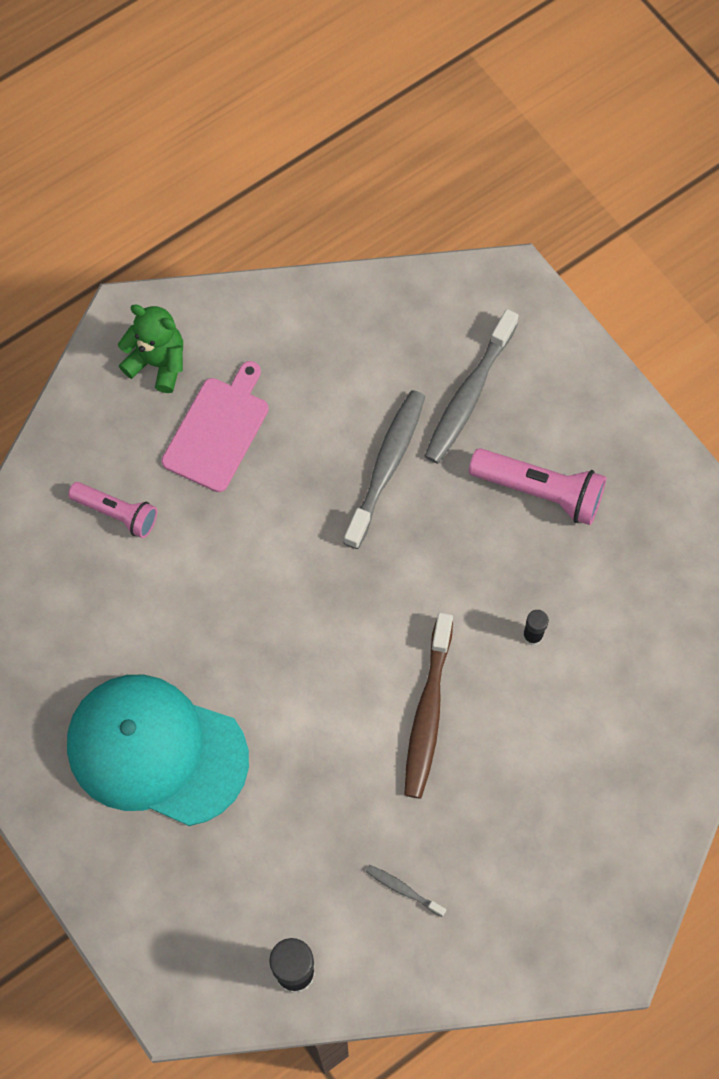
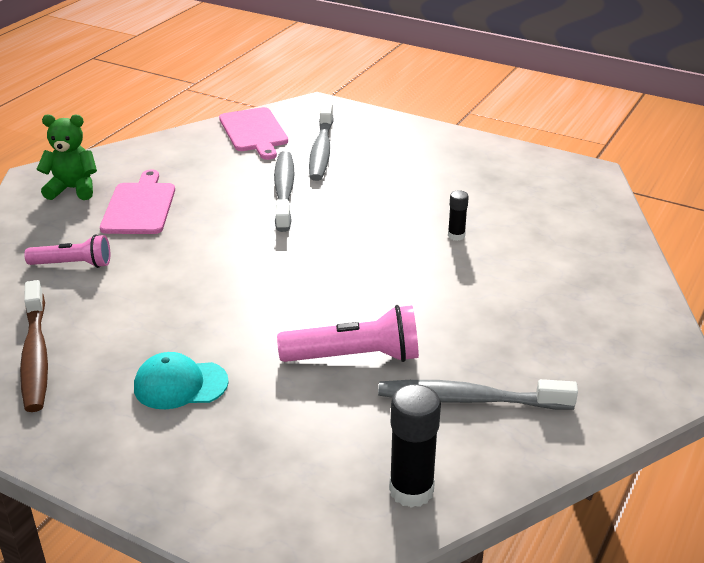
camera: 25 degrees left, 35 degrees down
turquoise cap [67,674,249,826] -> turquoise cap [134,352,229,409], size x0.49
grey toothbrush [366,865,446,917] -> grey toothbrush [378,379,578,410], size x2.16
brown toothbrush [404,613,453,799] -> brown toothbrush moved to [20,280,48,412]
pink flashlight [469,448,606,525] -> pink flashlight moved to [277,305,419,362]
none -> pink cutting board [219,107,288,160]

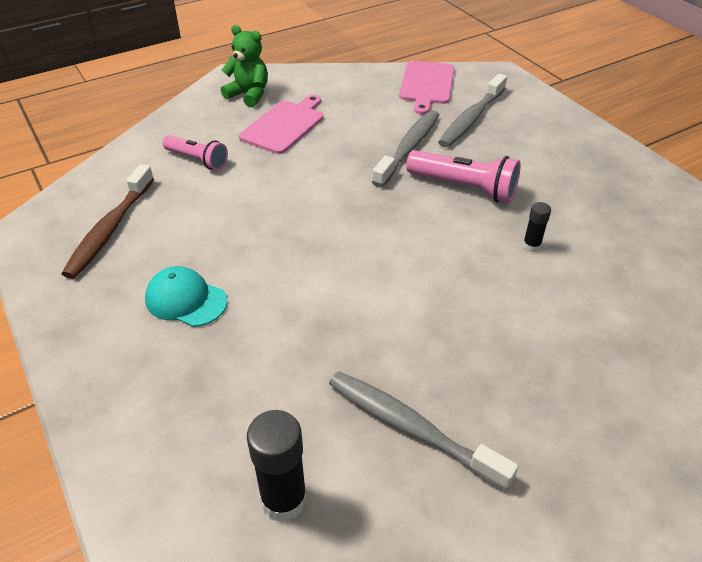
camera: 30 degrees right, 10 degrees up
pink flashlight [277,305,419,362] -> pink flashlight moved to [406,150,521,203]

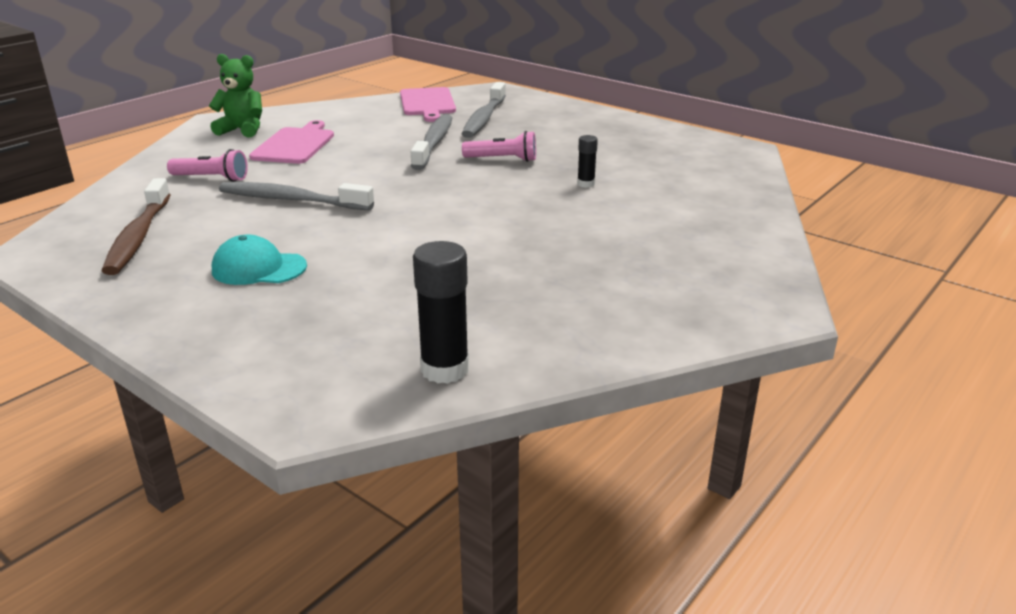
camera: 20 degrees left, 15 degrees down
grey toothbrush [329,371,518,491] -> grey toothbrush moved to [219,182,374,210]
pink flashlight [406,150,521,203] -> pink flashlight [462,131,536,162], size x0.67

